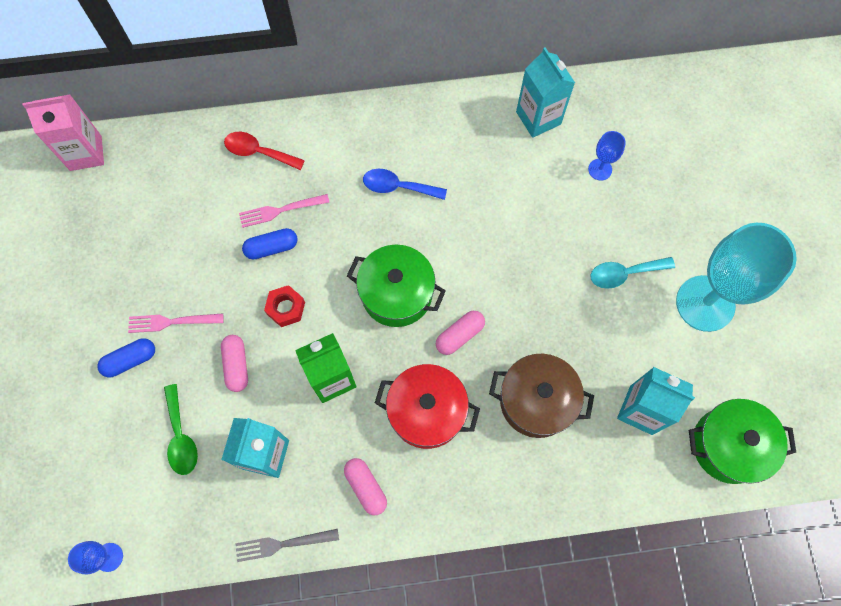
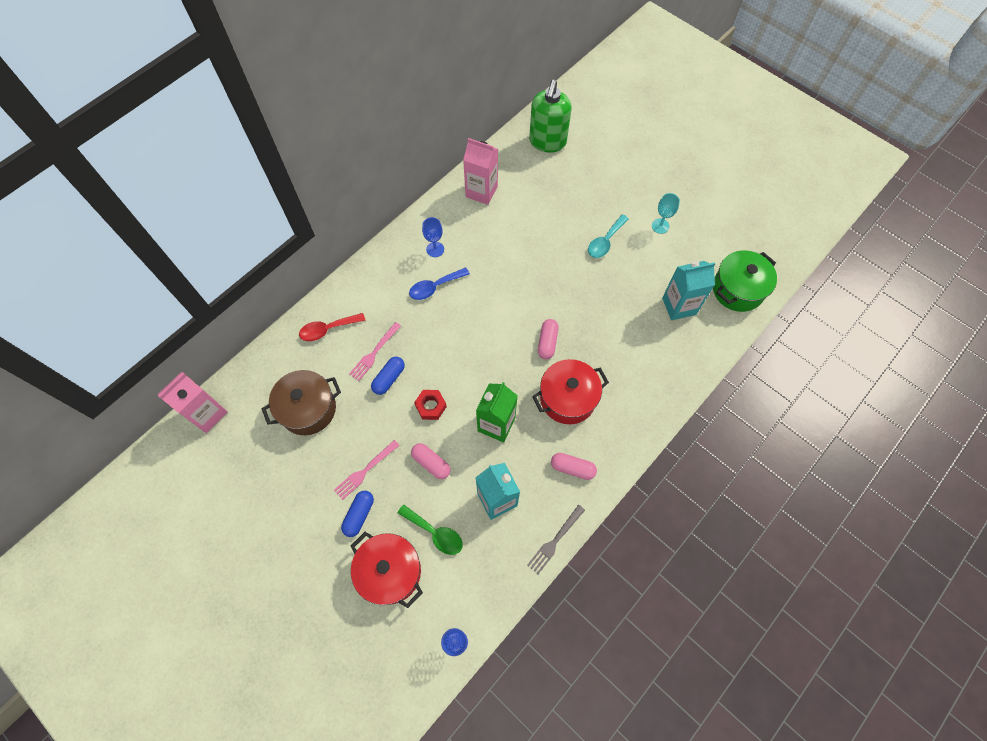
camera: 40 degrees left, 5 degrees down
green pot [347,245,446,327] -> none
brown pot [489,354,594,438] -> brown pot moved to [262,370,341,435]
turquoise carton [516,47,575,138] -> pink carton [463,138,498,205]
blue goblet [588,131,626,180] -> blue goblet moved to [422,217,444,257]
turquoise goblet [676,223,797,332] -> turquoise goblet [652,193,680,234], size x0.43
none -> red pot [351,532,423,608]
none -> green soap dispenser [529,80,572,153]

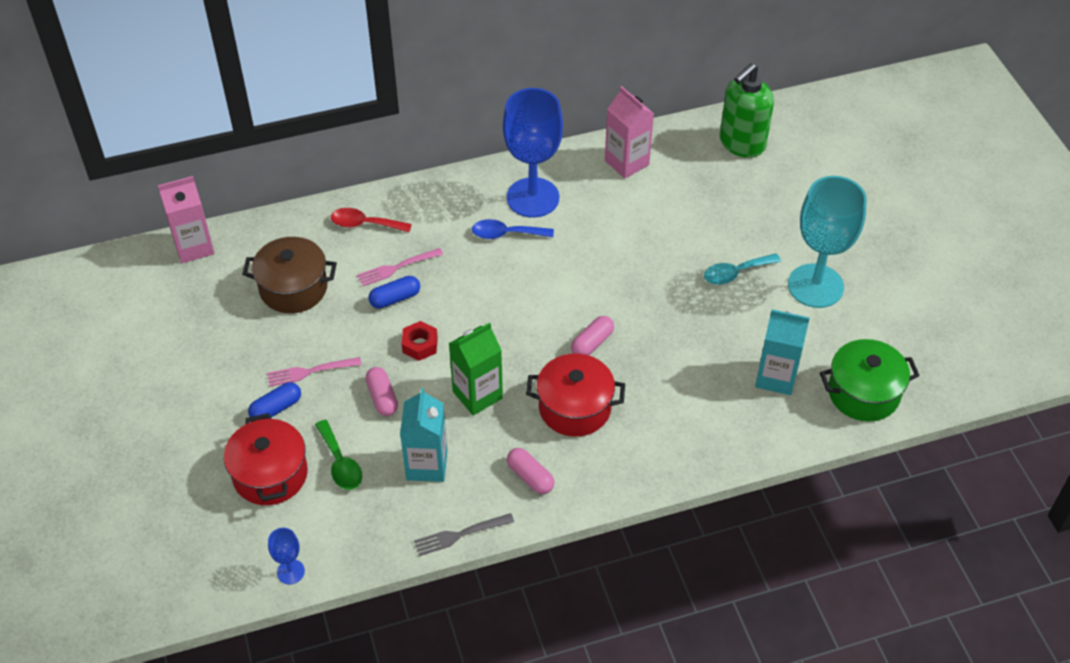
camera: 30 degrees right, 15 degrees down
blue goblet [422,217,444,257] -> blue goblet [503,88,563,218], size x2.32
turquoise goblet [652,193,680,234] -> turquoise goblet [788,176,867,308], size x2.32

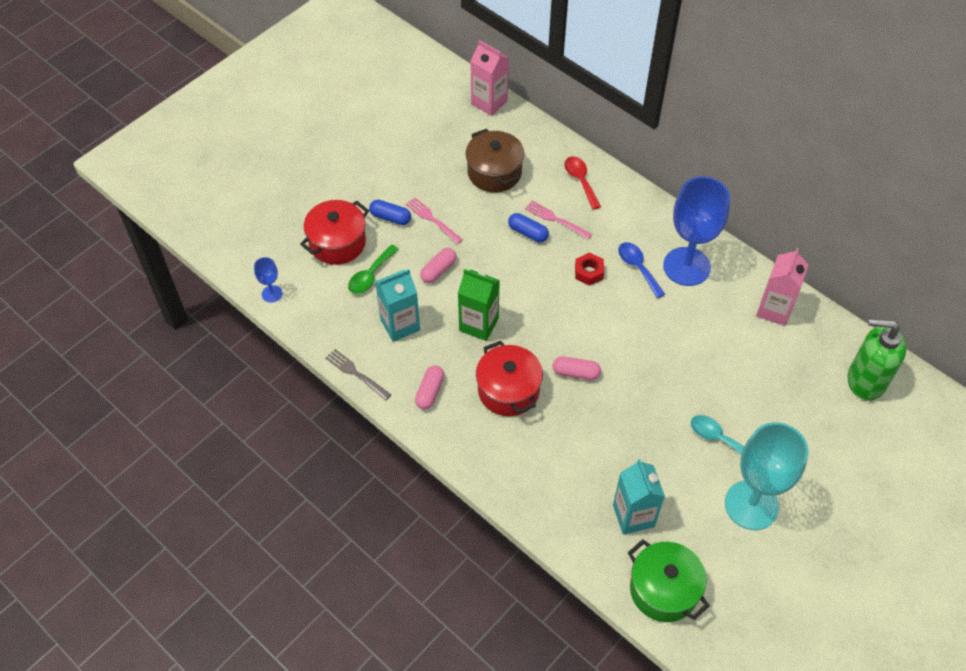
camera: 60 degrees right, 5 degrees up
red nut [402,321,438,361] -> red nut moved to [575,253,604,286]

